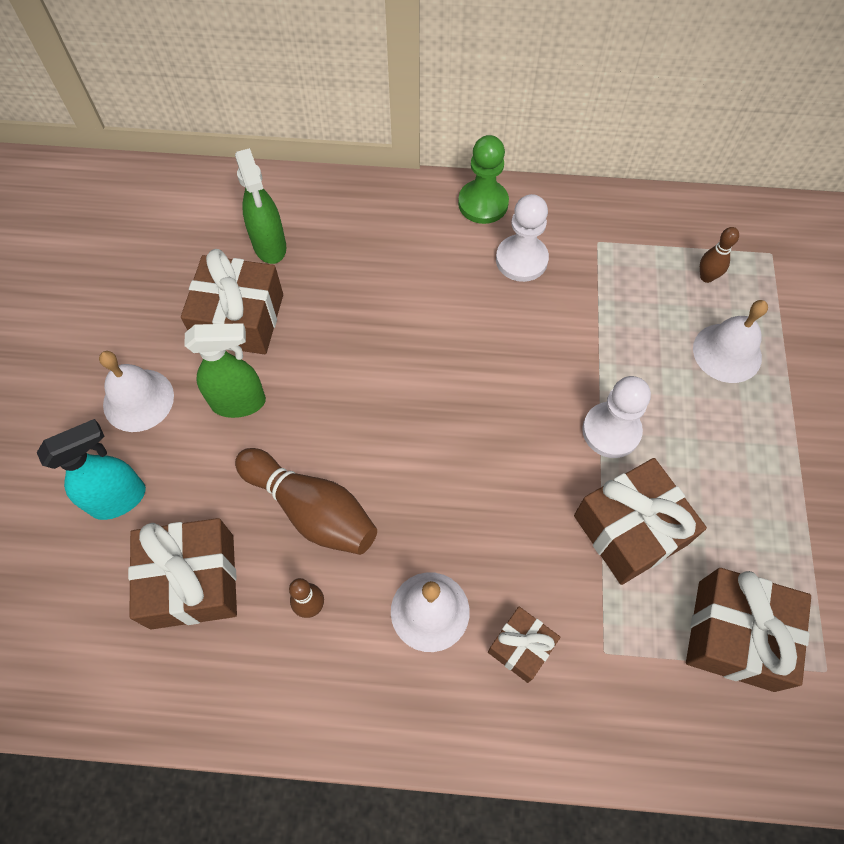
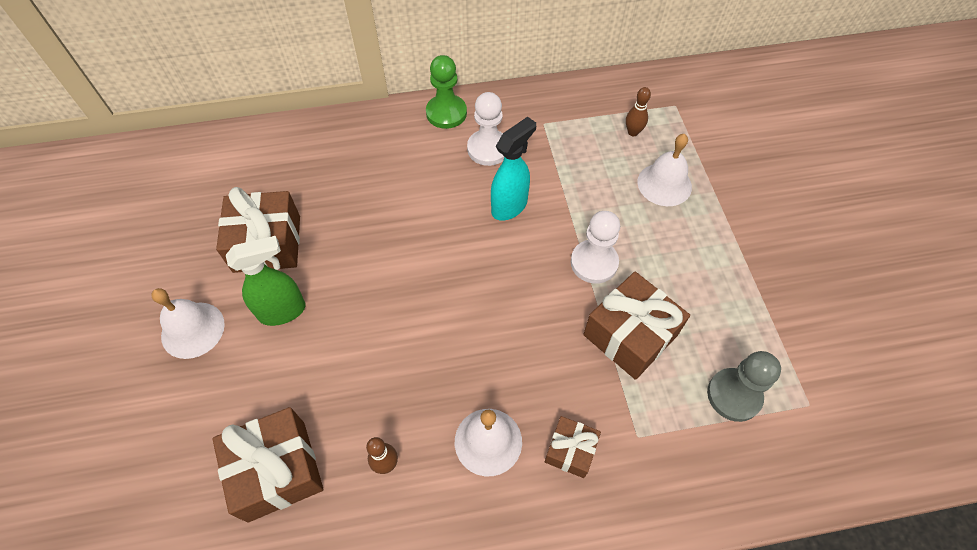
camera: 15 degrees left, 5 degrees down
turquoise spray bottle [37,419,146,520] -> turquoise spray bottle moved to [491,117,536,221]
green spray bottle [235,148,286,264] -> none
brown bowling pin [235,448,377,555] -> none
brown gift [686,568,811,692] -> grey pawn [707,351,781,422]

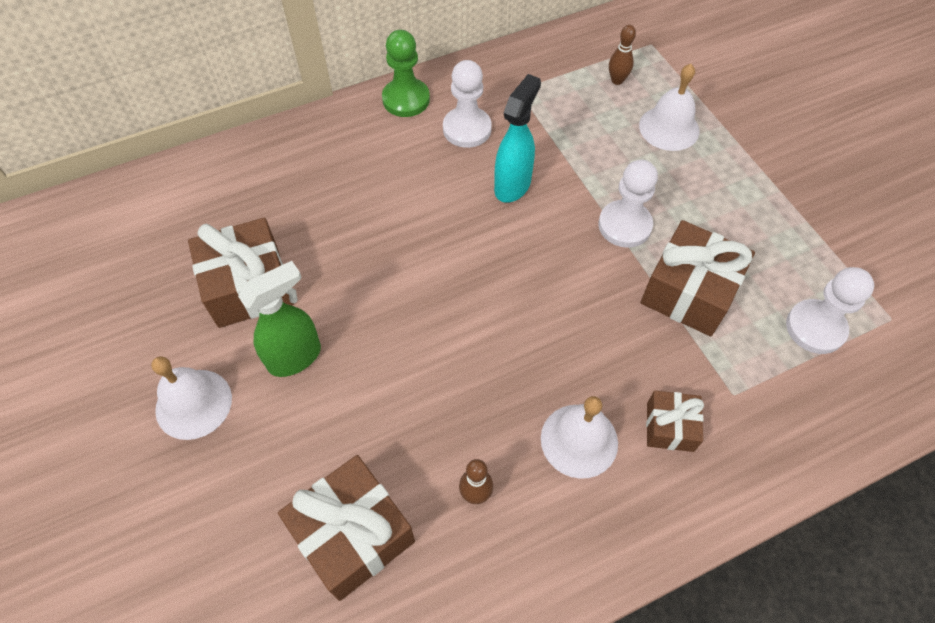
camera: 15 degrees left, 0 degrees up
grey pawn [707,351,781,422] -> white pawn [786,267,874,354]

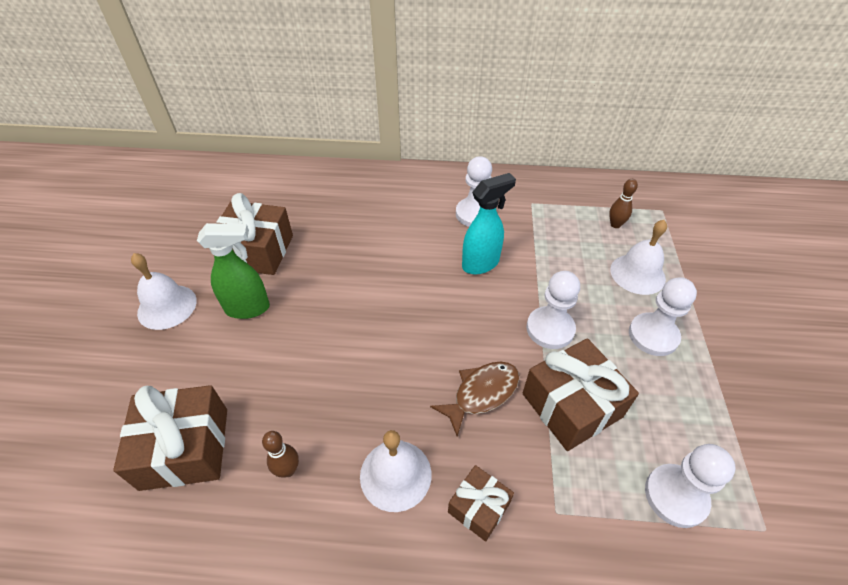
camera: 30 degrees right, 10 degrees down
green pawn [382,30,430,117] -> none
none -> brown fish [430,361,519,437]
none -> white pawn [629,277,697,356]

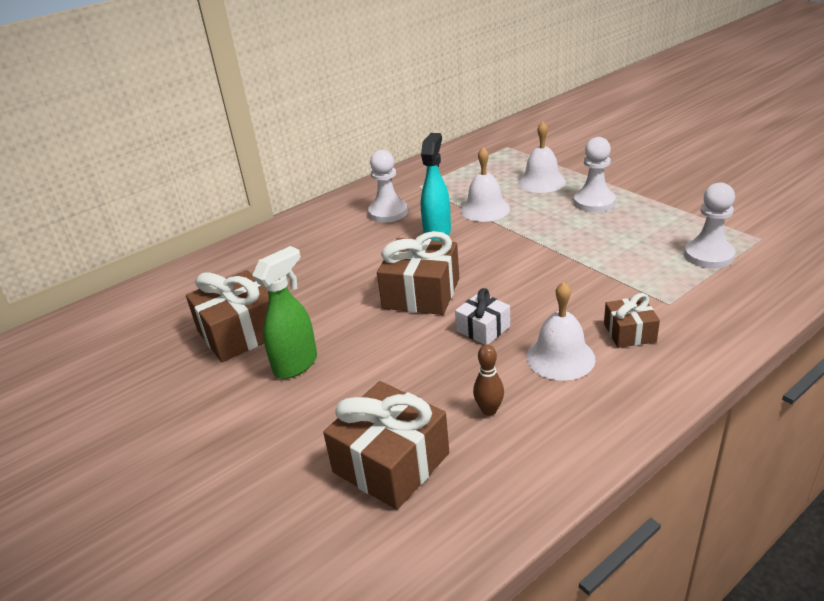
camera: 40 degrees left, 15 degrees down
white bell [131,253,197,330] -> white bell moved to [461,147,510,222]
brown fish [430,361,519,437] -> none
brown gift [523,338,639,451] -> brown gift moved to [377,231,459,315]
white pawn [526,271,580,349] -> none
brown bowling pin [609,179,638,228] -> none
none -> white gift [455,288,510,345]

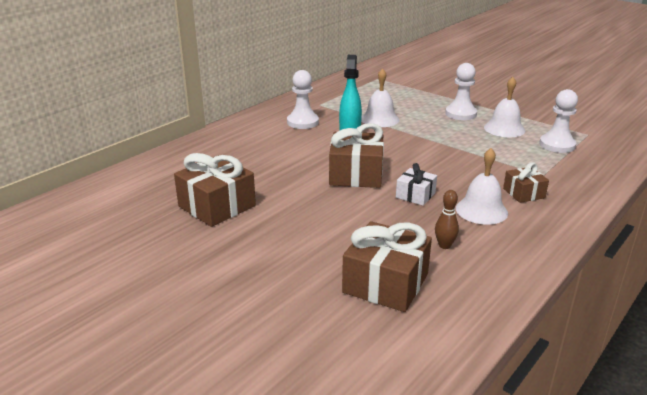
camera: 15 degrees left, 5 degrees down
green spray bottle [252,246,317,379] -> none
white bell [518,121,566,193] -> white bell moved to [484,77,525,137]

